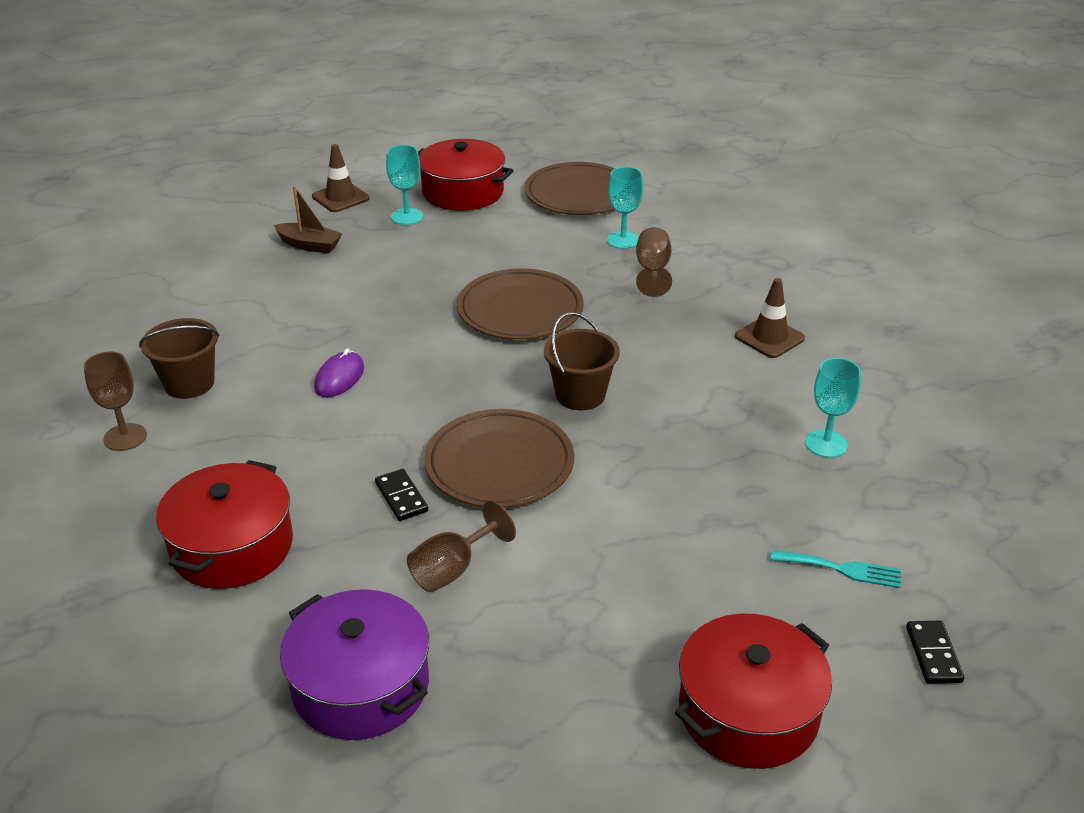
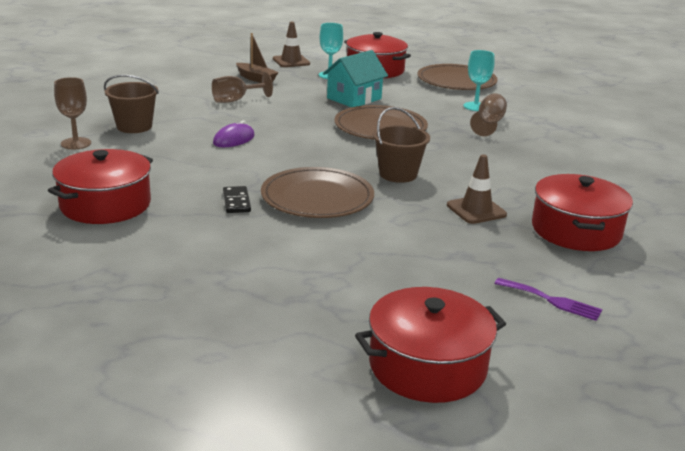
camera: 15 degrees right, 10 degrees down
purple pot [280,589,429,740] -> none
brown goblet [407,500,516,592] -> brown goblet moved to [212,72,273,103]
brown traffic cone [735,278,805,358] -> brown traffic cone moved to [447,154,507,224]
turquoise fork [770,550,901,588] -> purple fork [494,278,602,321]
turquoise goblet [805,358,861,458] -> red pot [532,174,633,251]
black domino [906,621,964,684] -> none
none -> turquoise house [323,50,388,107]

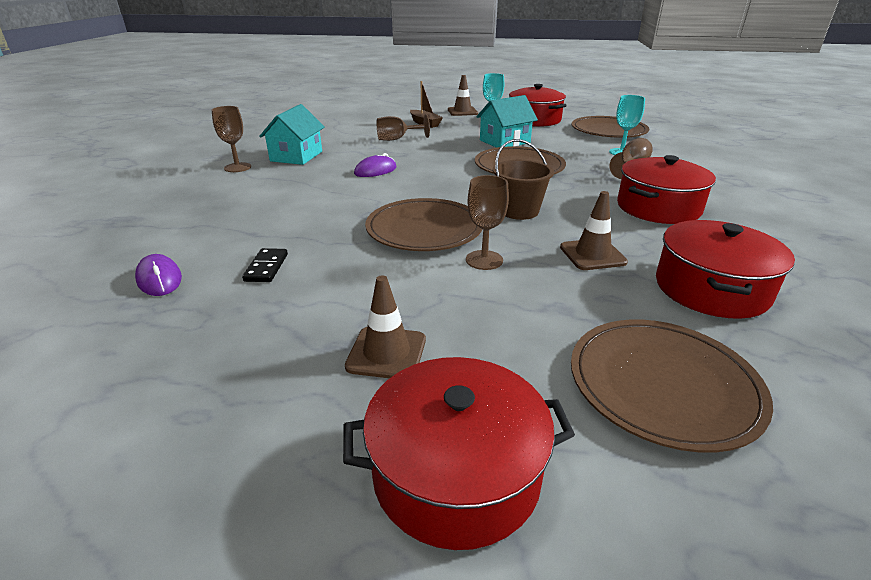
camera: 15 degrees right, 5 degrees up
red pot [48,149,153,224] -> red pot moved to [617,155,716,224]
brown bucket [104,75,159,133] -> turquoise house [259,104,325,165]
black domino [223,186,251,213] -> black domino moved to [242,248,288,282]
purple fork [494,278,602,321] -> brown plate [571,320,773,452]
none -> purple mouse [135,254,182,296]
none -> brown traffic cone [345,275,426,378]
none -> brown goblet [466,175,509,270]

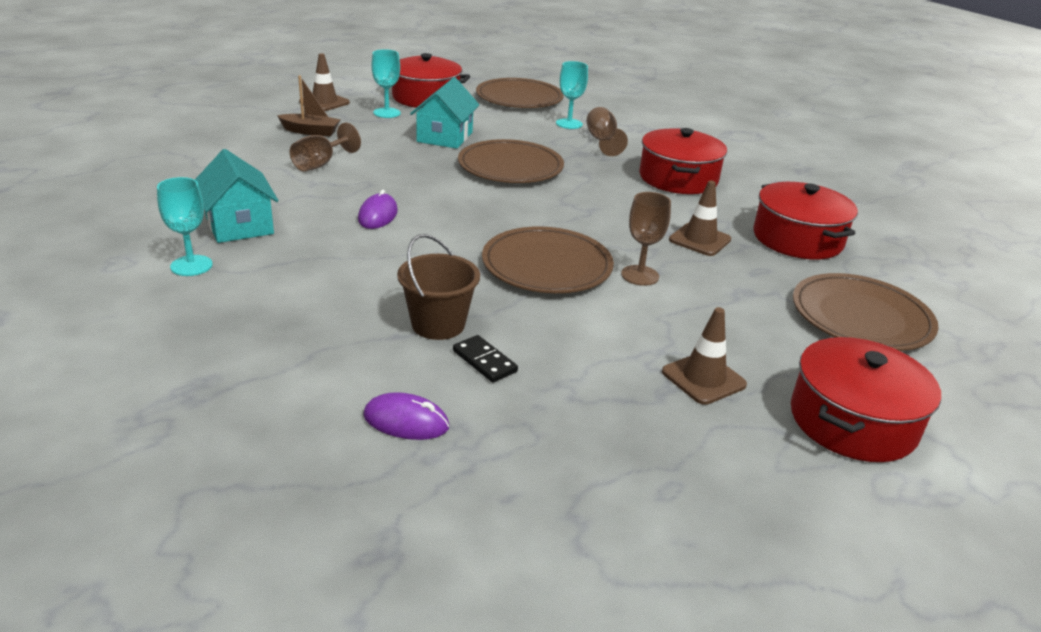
camera: 45 degrees left, 0 degrees up
brown goblet [212,106,251,172] -> turquoise goblet [157,177,213,276]
brown bucket [493,139,554,220] -> brown bucket moved to [397,234,480,340]

